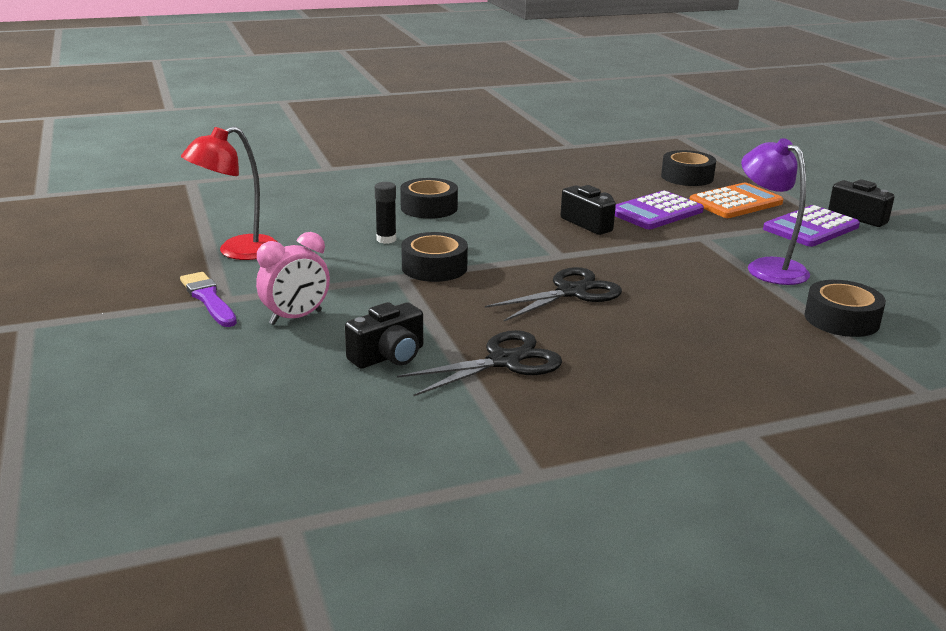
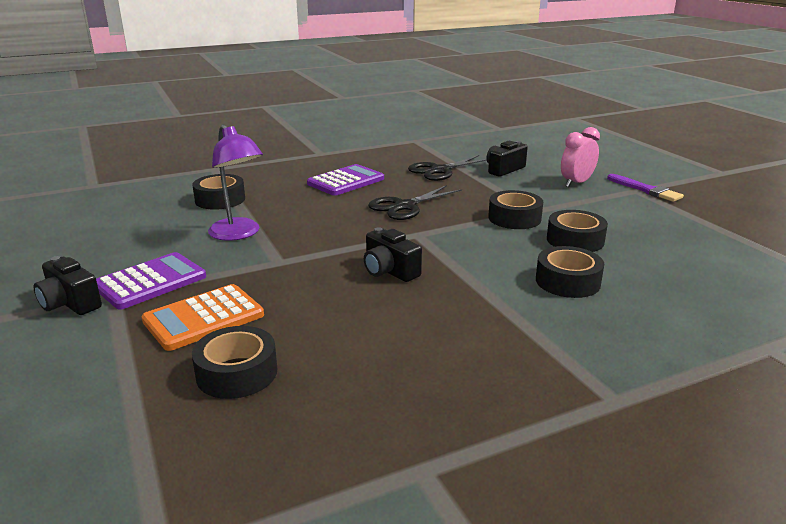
camera: 175 degrees right, 0 degrees up
red lamp [181,126,279,260] -> none
black glue stick [375,182,396,244] -> black tape [547,210,608,252]
purple calculator [615,191,704,229] -> purple calculator moved to [307,164,384,196]

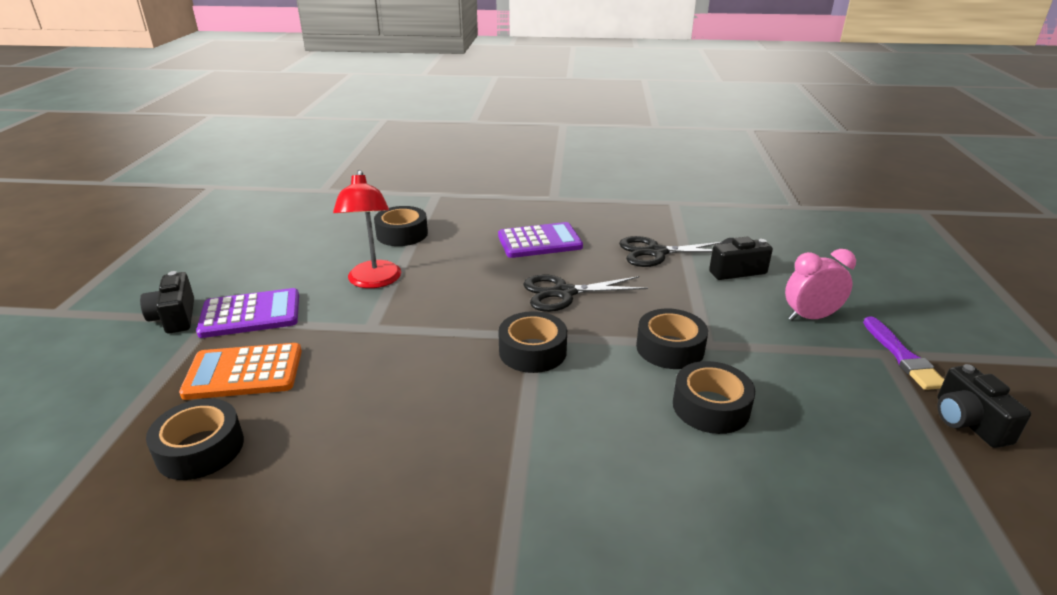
camera: 30 degrees right, 5 degrees up
purple lamp [208,125,263,241] -> red lamp [333,170,401,288]
black camera [364,227,422,282] -> black camera moved to [937,364,1031,448]
black tape [536,246,604,298] -> black tape moved to [498,311,567,373]

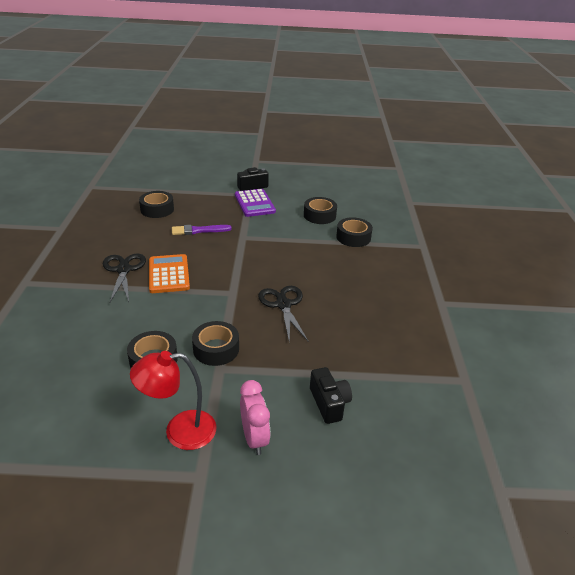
camera: 85 degrees right, 5 degrees up
orange calculator [179,343,302,400] -> orange calculator moved to [149,254,190,293]
red lamp [333,170,401,288] -> red lamp moved to [130,351,216,450]
purple calculator [498,222,583,258] -> none
black tape [498,311,567,373] -> black tape moved to [304,197,337,224]
black scissors [619,236,721,267] -> black scissors moved to [103,254,146,302]
purple brush [863,316,944,390] -> purple brush moved to [172,225,232,235]
black camera [937,364,1031,448] -> none

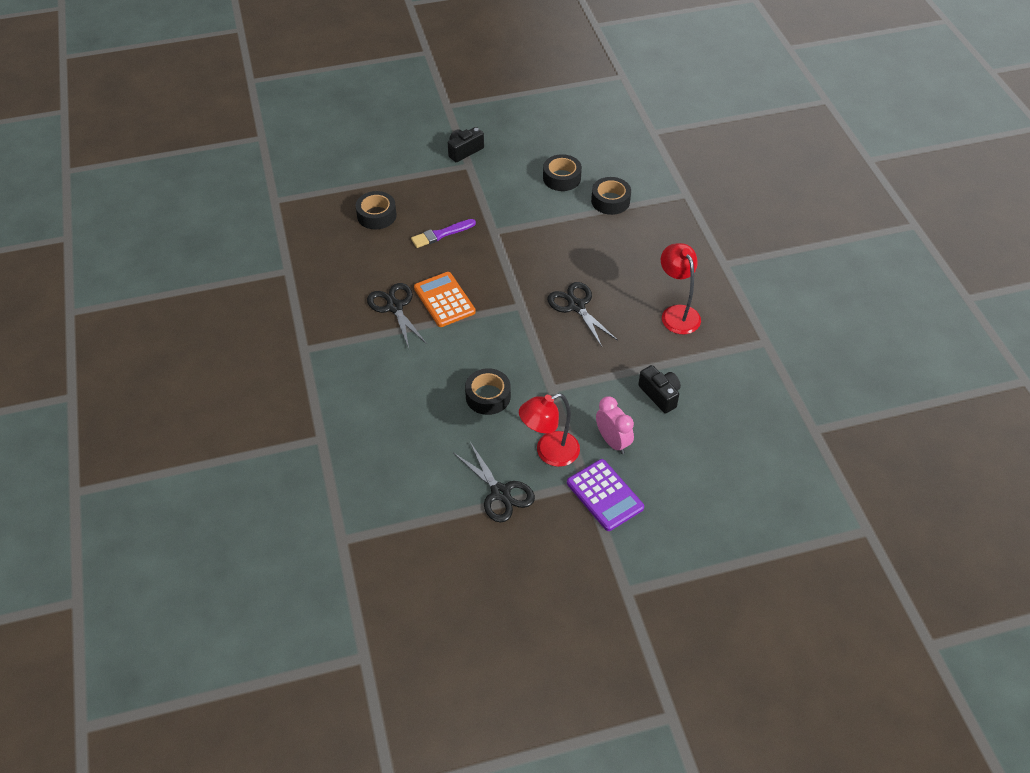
camera: 15 degrees left, 15 degrees up
black tape [192,321,239,366] -> none
purple calculator [235,189,276,217] -> purple calculator moved to [567,459,644,531]
none -> black scissors [454,442,535,523]
none -> red lamp [661,243,701,334]

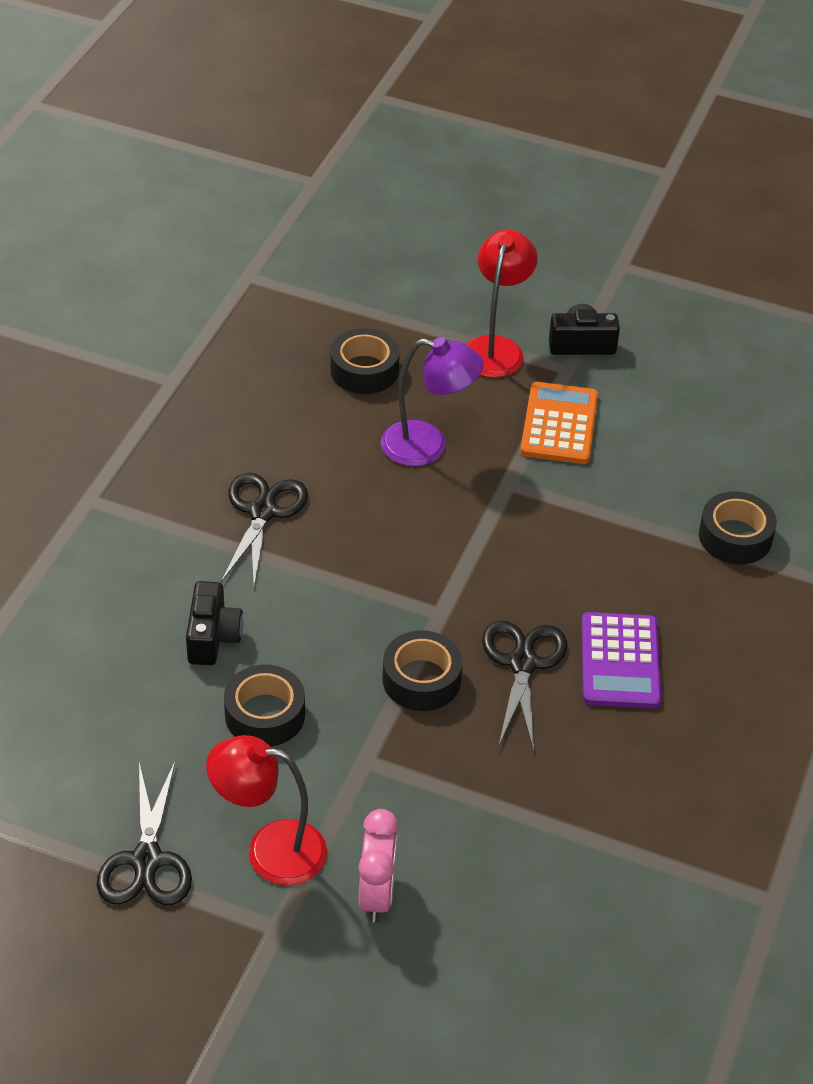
camera: 35 degrees right, 5 degrees down
purple brush [411,219,476,248] -> purple lamp [381,337,484,466]
orange calculator [414,272,476,327] -> orange calculator moved to [520,382,598,464]
black tape [543,154,582,191] -> black tape moved to [383,630,462,711]
purple calculator [567,459,644,531] -> purple calculator moved to [581,612,661,709]
black camera [638,365,681,414] -> black camera moved to [186,581,243,665]
red lamp [661,243,701,334] -> red lamp moved to [466,229,538,378]

